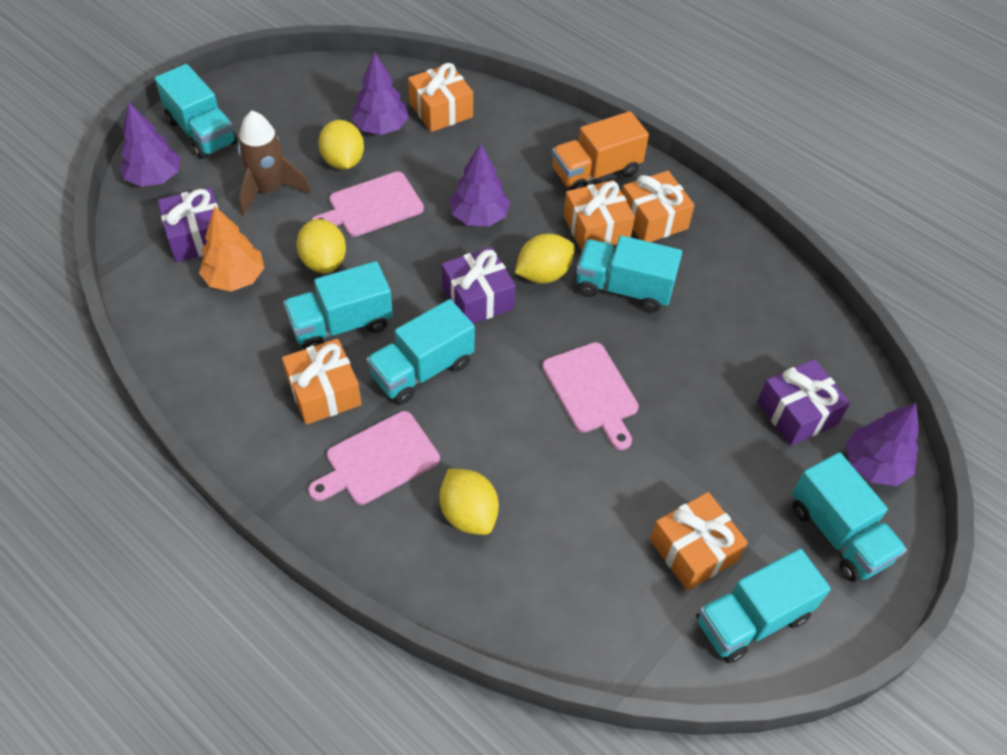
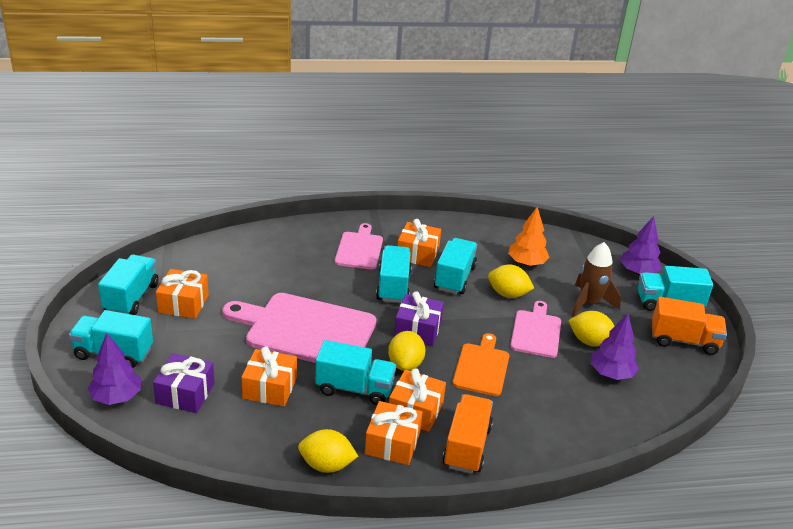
camera: 130 degrees right, 20 degrees down
purple gift [158,187,218,262] -> none
orange gift [408,63,473,132] -> orange gift moved to [241,346,297,407]
yellow lemon [439,469,499,535] -> yellow lemon moved to [298,429,358,473]
purple tree [449,143,510,226] -> orange cutting board [453,333,509,396]
pink cutting board [542,342,639,450] -> pink cutting board [222,293,377,363], size x1.79
turquoise truck [576,236,682,313] -> turquoise truck turned 45 degrees clockwise [315,340,396,405]
none -> orange truck [652,297,727,355]

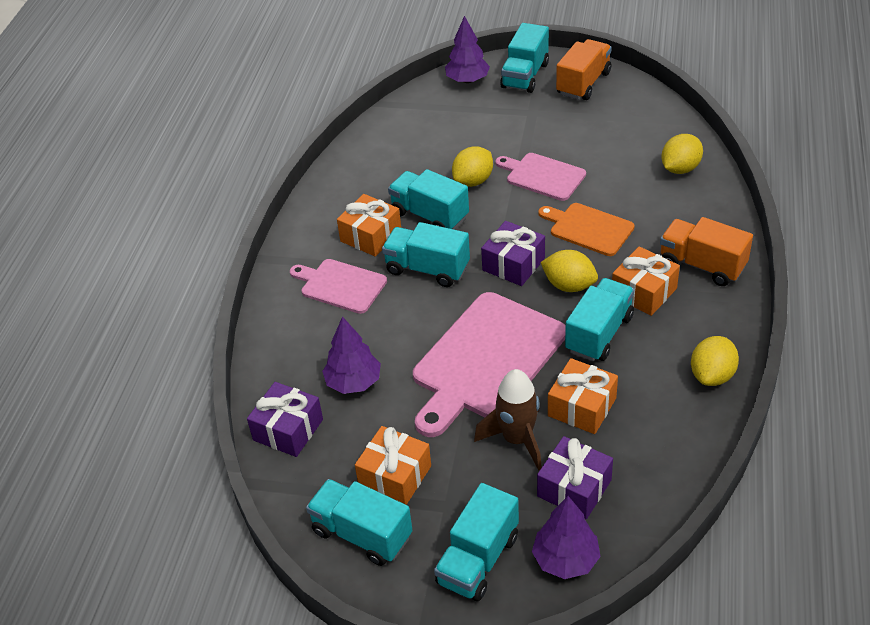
camera: 65 degrees left, 10 degrees up
orange gift [365,401,423,465] -> none
orange tree [508,207,549,266] -> none
yellow lemon [568,311,615,346] -> yellow lemon moved to [661,134,703,174]
brown rocket [571,242,621,317] -> brown rocket moved to [474,369,542,471]
purple tree [591,314,639,380] -> purple tree moved to [322,316,381,394]
none -> purple gift [247,382,323,457]

